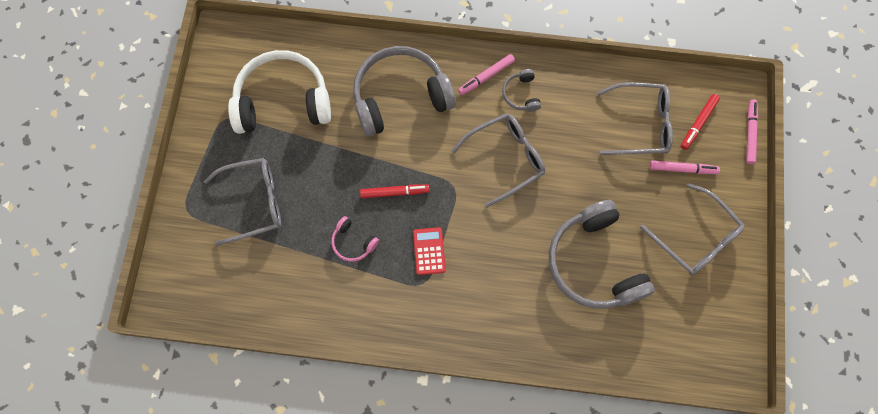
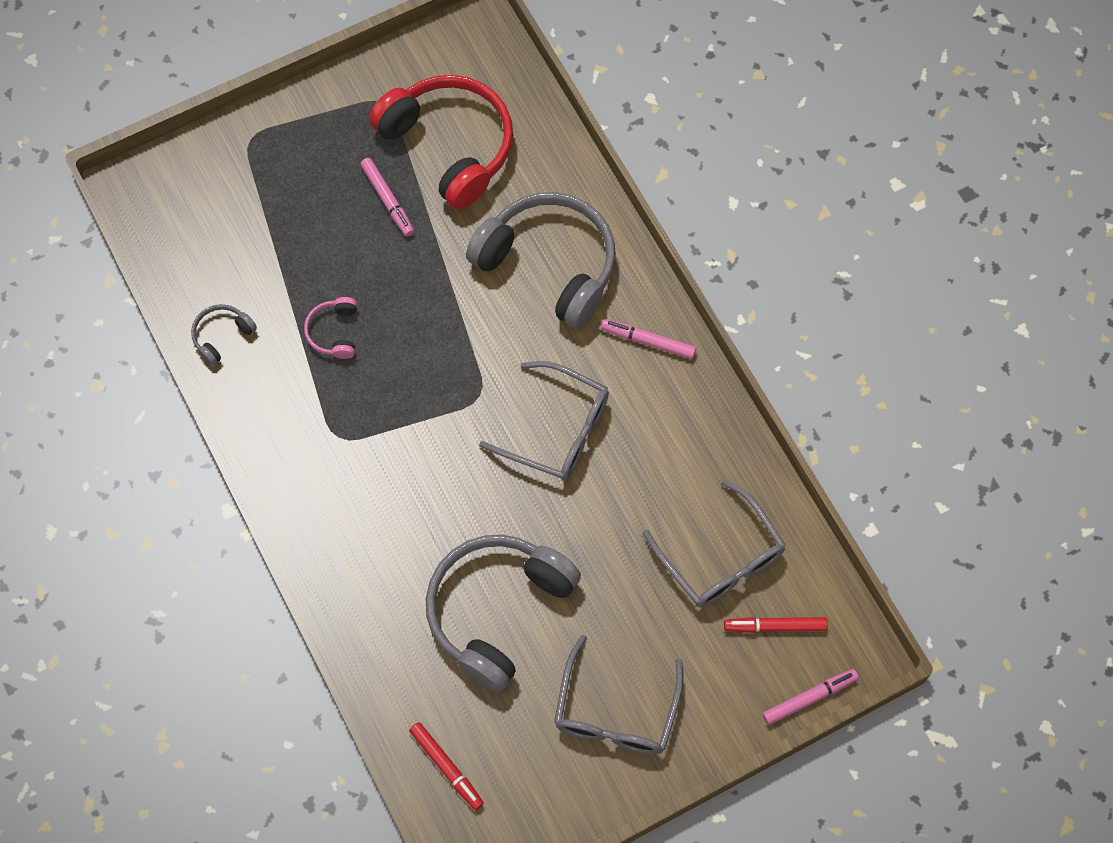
camera: 55 degrees right, 5 degrees down
grey glasses [204,158,281,246] -> none
white headphones [228,50,331,134] -> red headphones [369,75,513,209]
red marker [360,185,430,198] -> red marker moved to [409,722,484,810]
red calculator [413,227,446,275] -> none
grey headphones [502,69,541,112] -> grey headphones moved to [191,304,257,366]
pink marker [649,160,720,174] -> pink marker moved to [360,158,414,237]

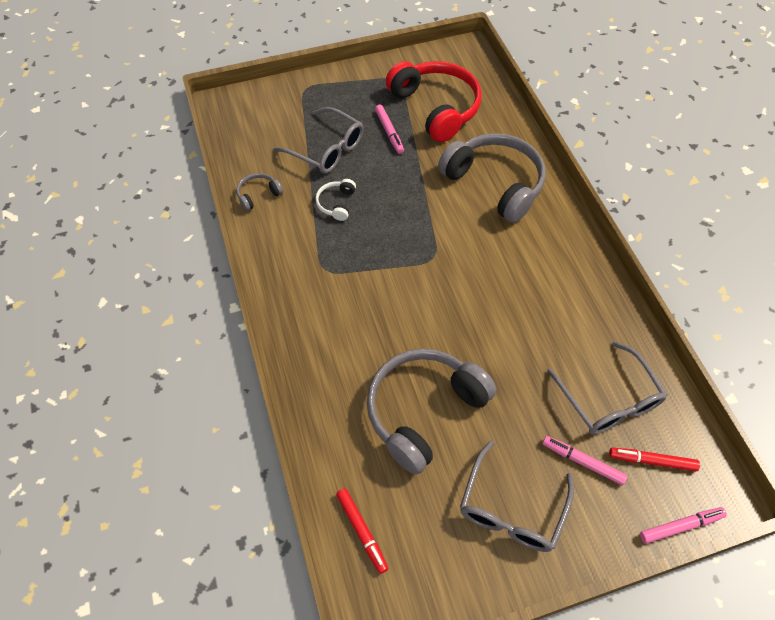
camera: 10 degrees right, 10 degrees down
pink headphones [304,297,357,359] -> white headphones [315,179,356,221]
grey glasses [479,361,609,481] -> grey glasses moved to [273,107,364,174]
pink marker [601,319,696,359] -> pink marker moved to [542,436,628,485]

